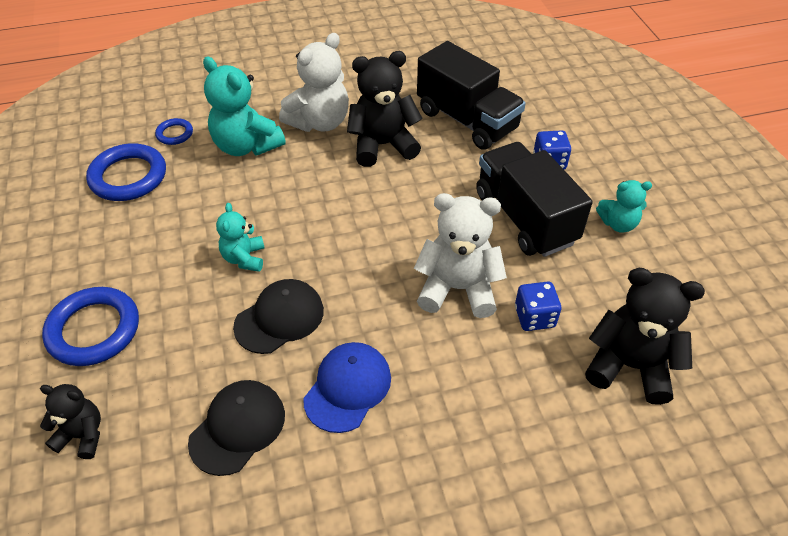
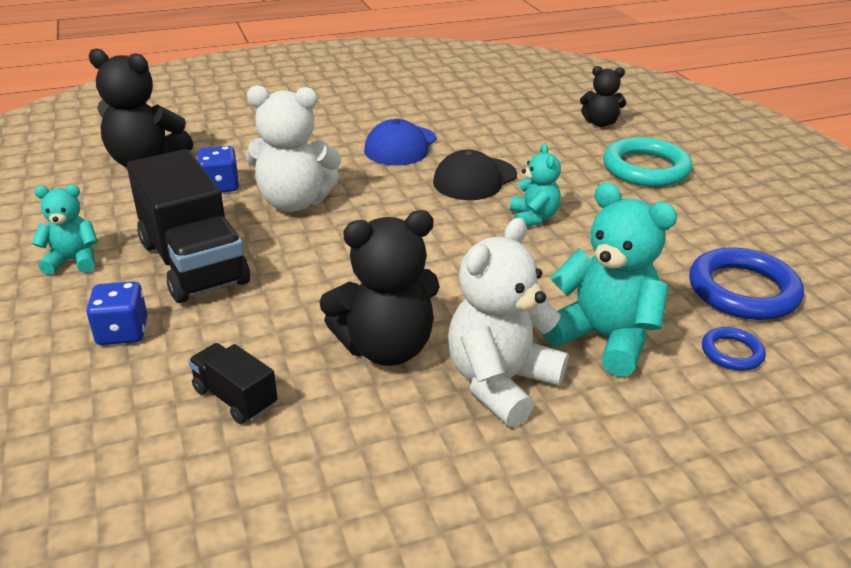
camera: 175 degrees right, 15 degrees down
blue ring [42,287,139,366] -> turquoise ring [603,137,692,187]
black cap [188,380,285,476] -> none
black truck [417,41,526,150] -> black truck [188,343,278,424], size x0.48

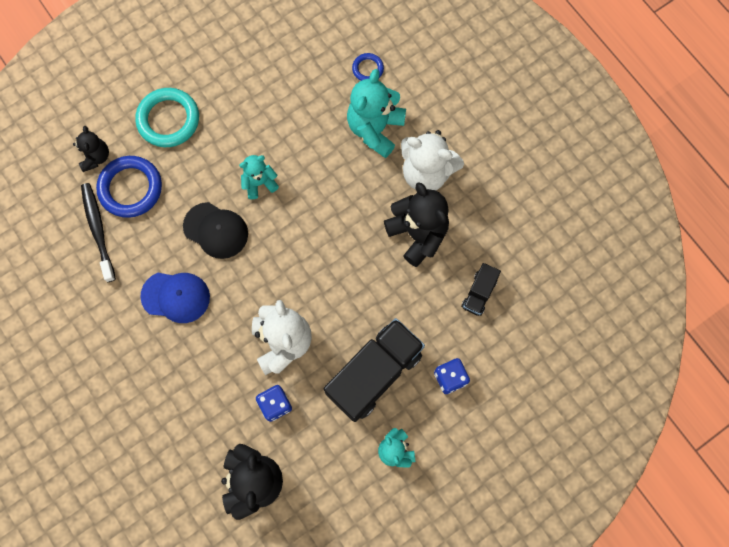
camera: 105 degrees left, 40 degrees up
blue ring [689,247,804,320] -> blue ring moved to [96,156,162,218]
none -> black toothbrush [81,183,116,282]

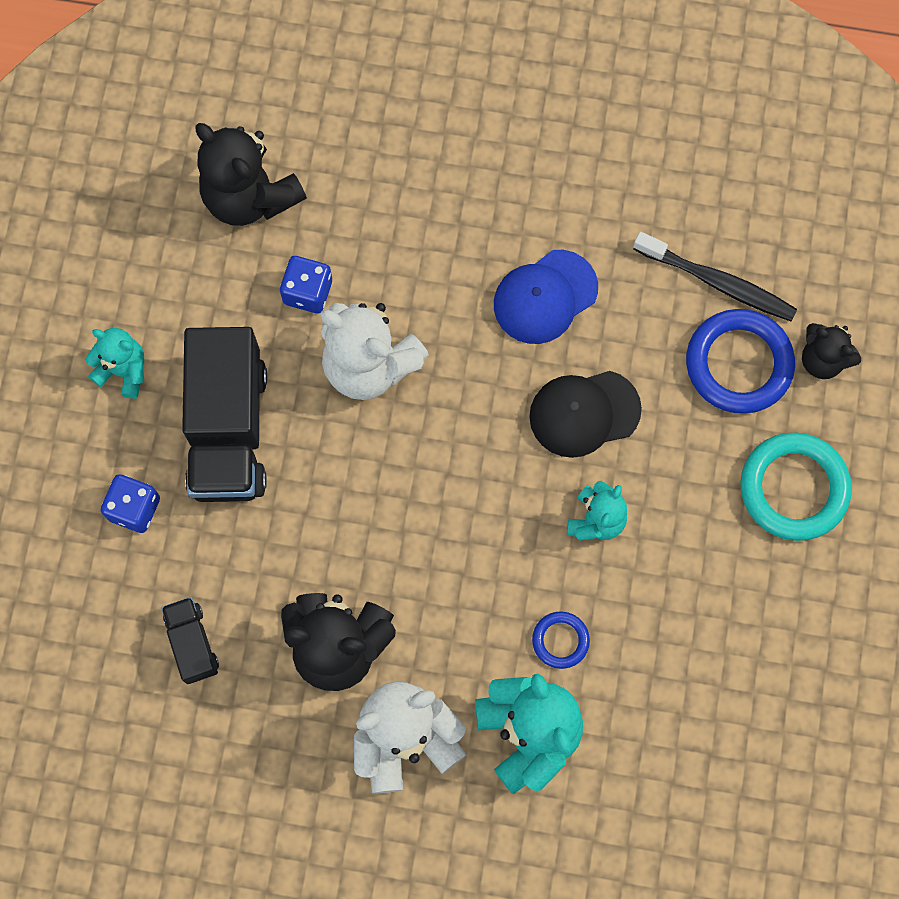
camera: 135 degrees right, 0 degrees up
blue ring [352,53,384,81] -> blue ring moved to [532,611,590,669]

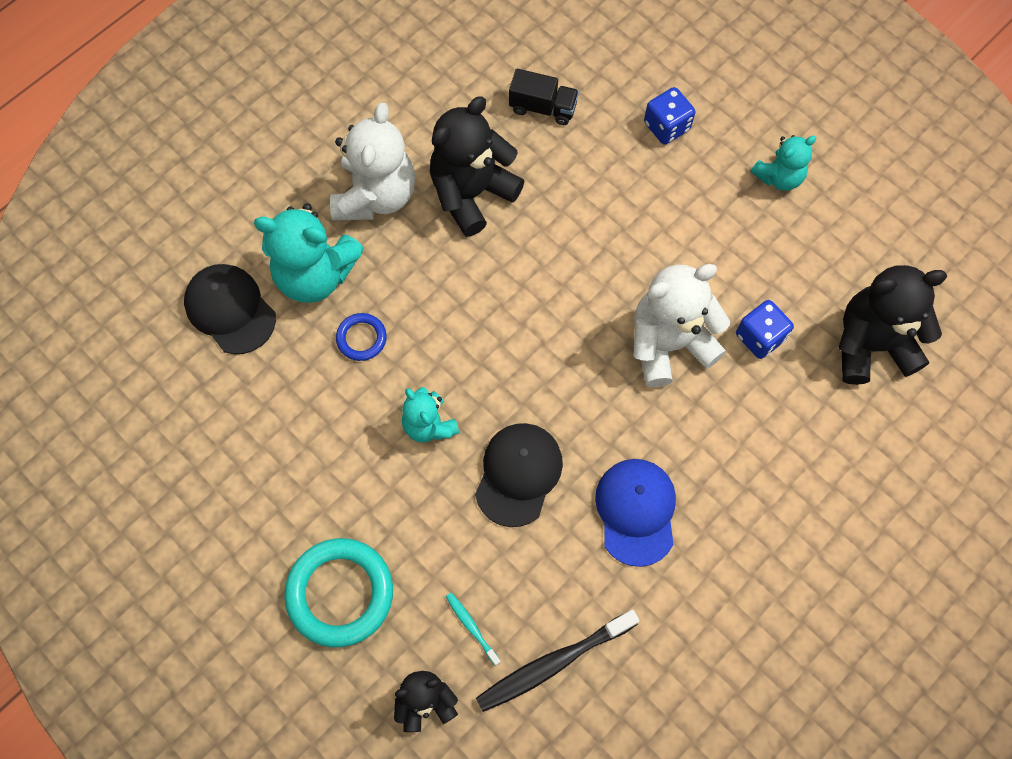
camera: 125 degrees right, 5 degrees down
black truck [182,327,267,502] -> none
blue ring [686,309,795,414] -> turquoise toothbrush [446,593,501,666]
none -> black cap [184,264,276,354]

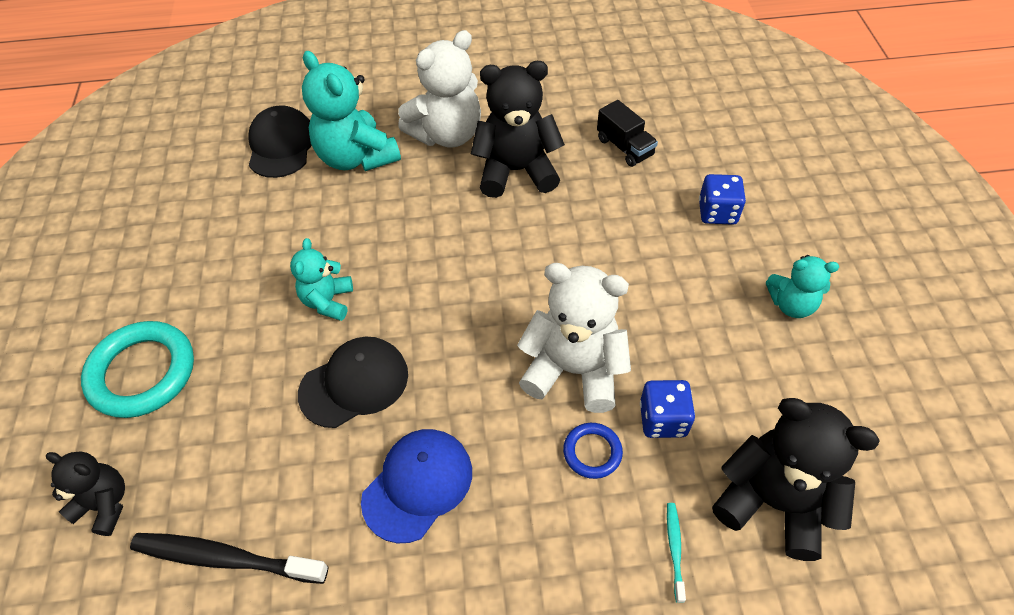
camera: 40 degrees right, 15 degrees down
blue ring [336,313,387,361] -> blue ring moved to [563,423,623,479]
turquoise toothbrush [446,593,501,666] -> turquoise toothbrush moved to [667,503,686,603]

